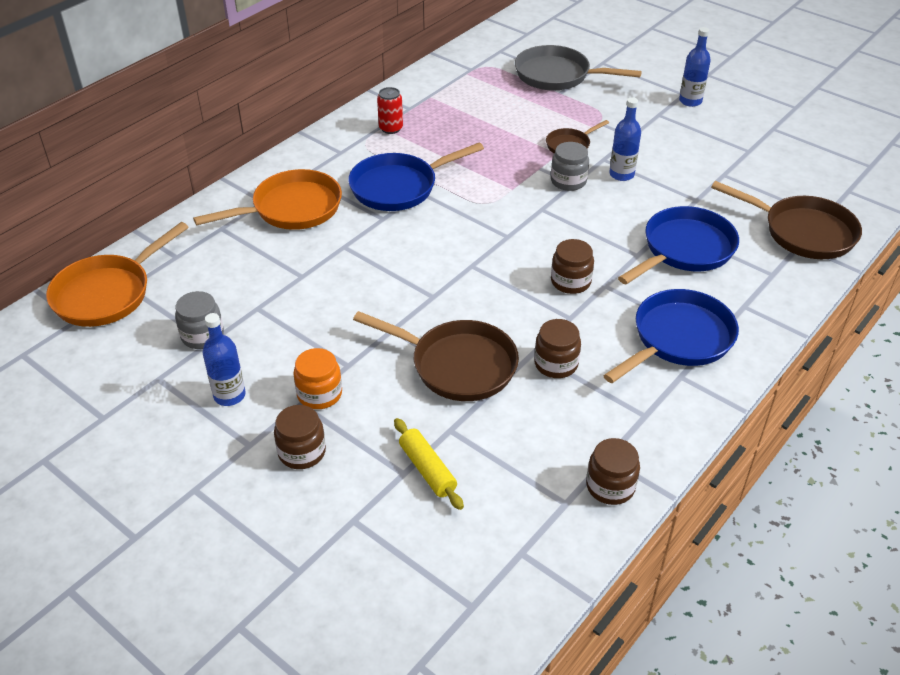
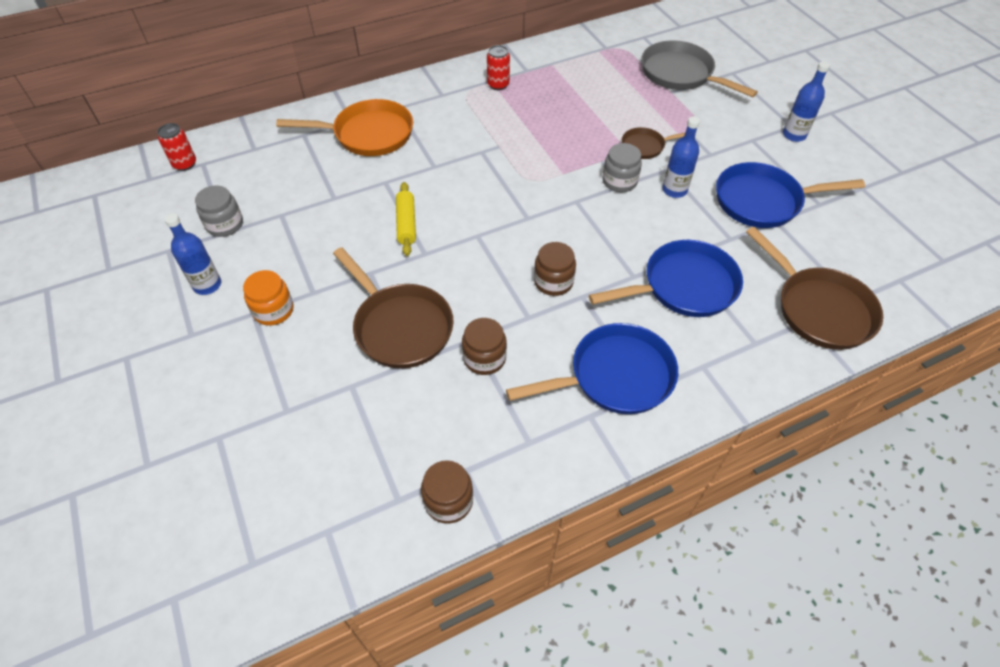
camera: 25 degrees right, 10 degrees up
orange pan [46,222,188,327] -> red can [157,123,196,171]
brown jar [274,405,326,469] -> none
blue pan [348,142,484,211] -> blue pan moved to [716,162,865,228]
yellow rolling pin [394,418,464,510] -> yellow rolling pin moved to [396,182,416,256]

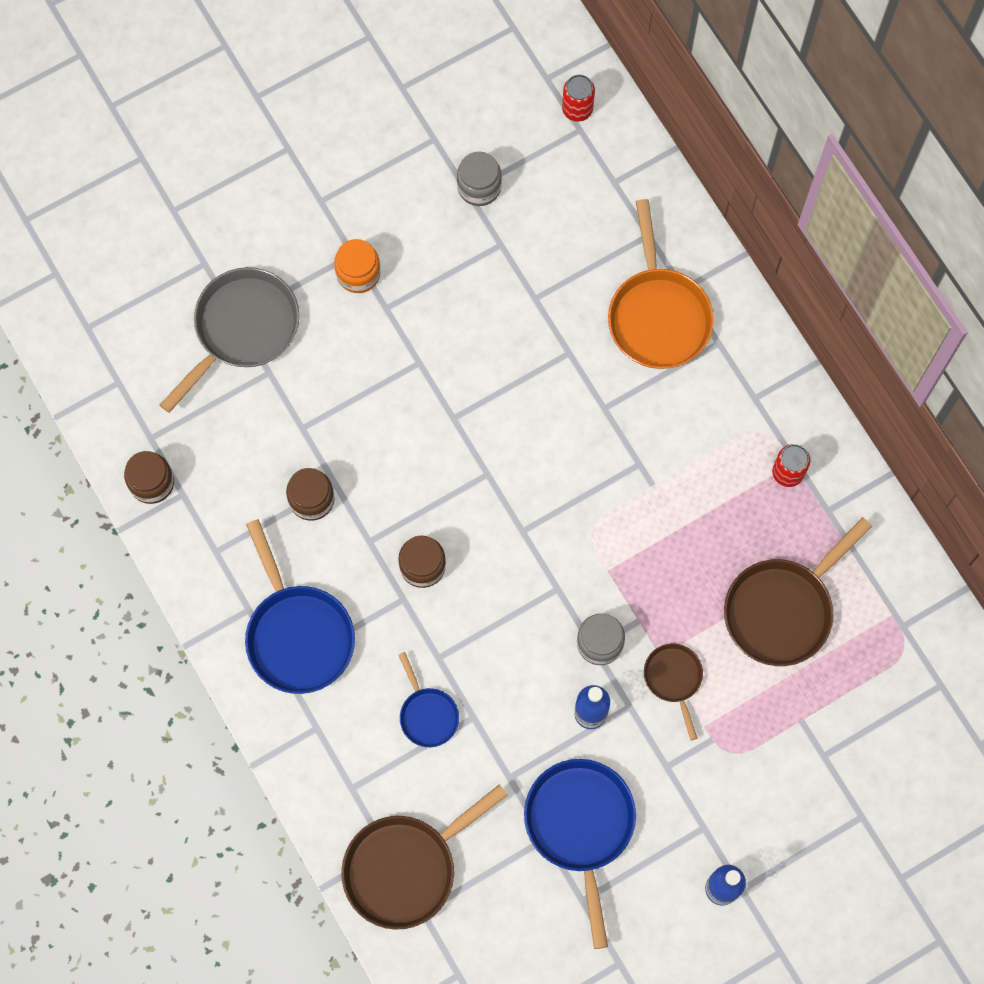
camera: 85 degrees right, 20 degrees up
blue bottle [164,213,221,295] -> none
brown pan [333,247,454,368] -> brown pan moved to [724,517,872,666]
yellow rolling pin [396,182,416,256] -> none
blue pan [589,240,743,317] -> blue pan [399,652,459,747], size x0.54
grey pan [641,40,758,97] -> grey pan moved to [160,267,300,413]

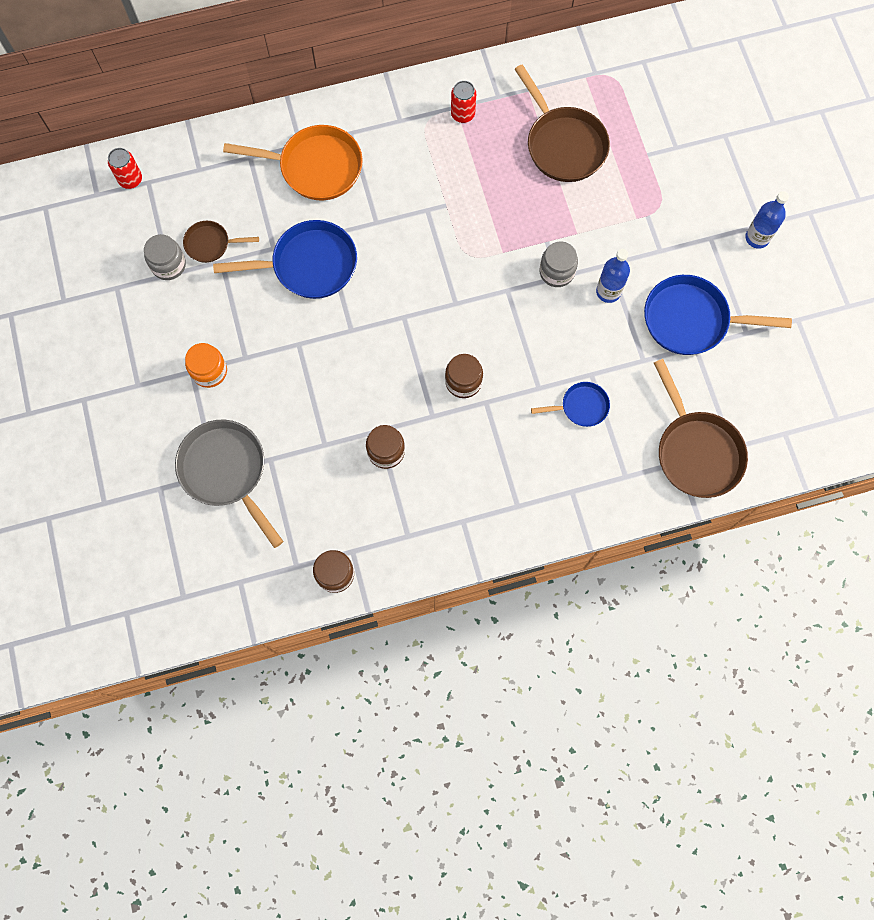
camera: 75 degrees left, 0 degrees up
blue pan [245,519,355,694] -> blue pan moved to [213,220,357,299]
brown pan [644,644,703,740] -> brown pan moved to [183,221,259,263]

